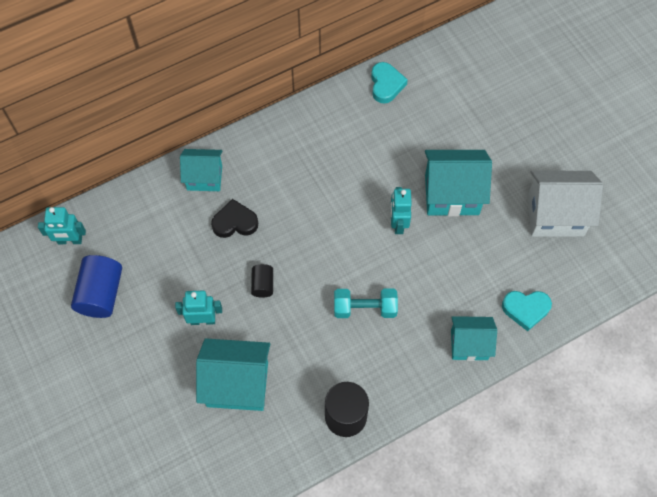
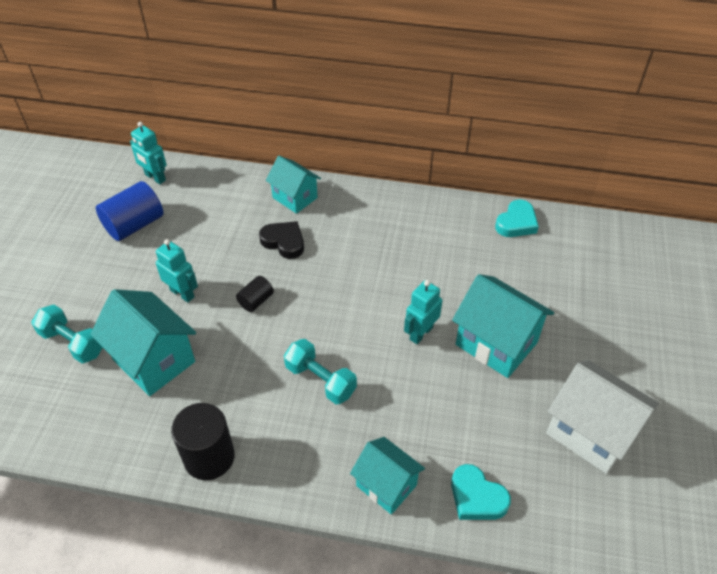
camera: 40 degrees right, 15 degrees down
none -> turquoise dumbbell [32,305,103,363]

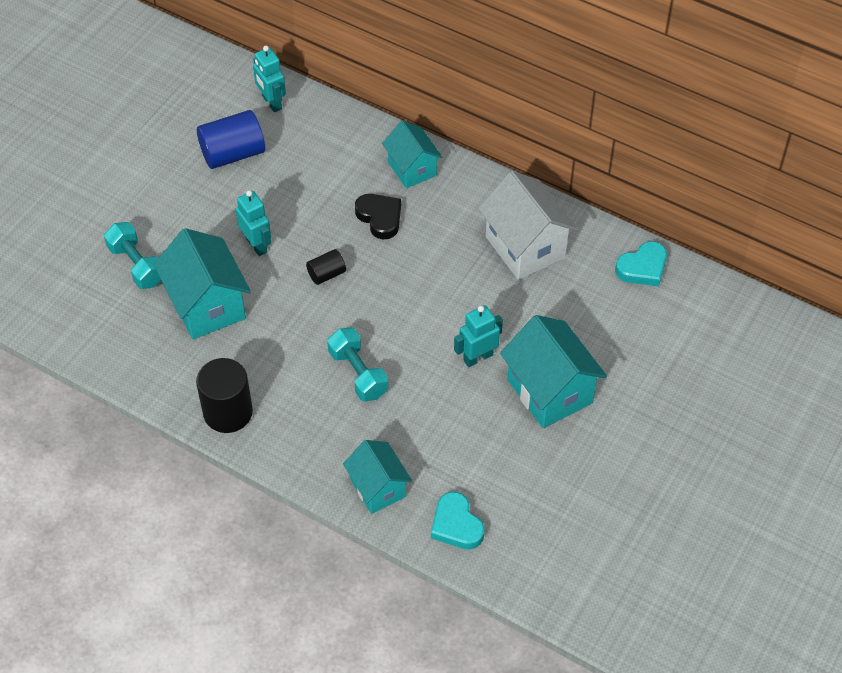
camera: 20 degrees right, 5 degrees up
white house [546,360,659,474] -> white house moved to [478,171,578,280]

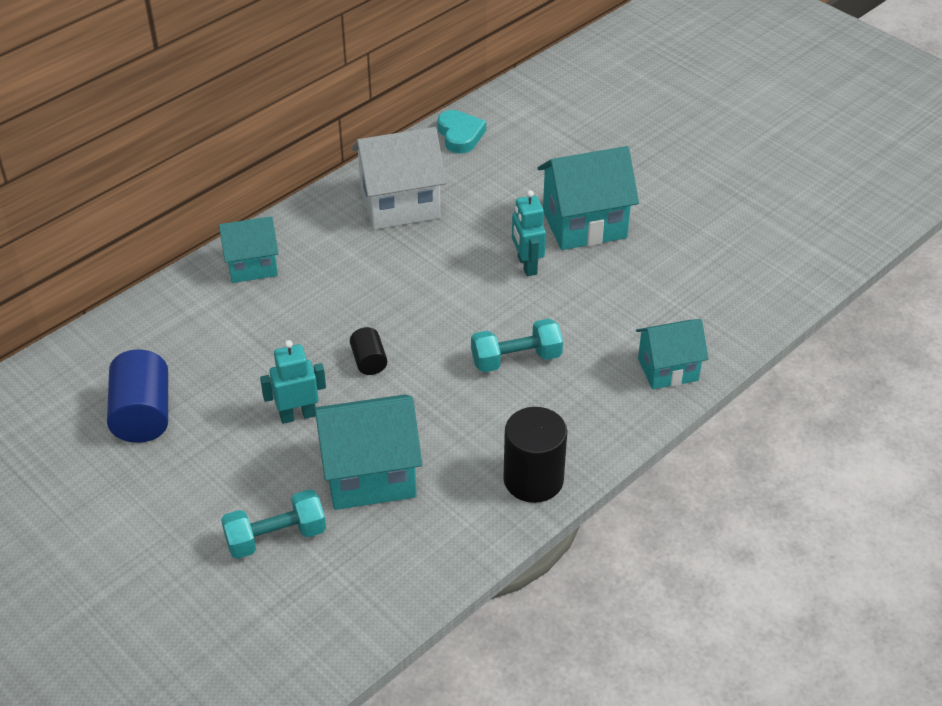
camera: 75 degrees left, 10 degrees down
turquoise robot [253,46,286,112] -> none
black heart [355,194,401,239] -> none
turquoise heart [431,492,485,549] -> none

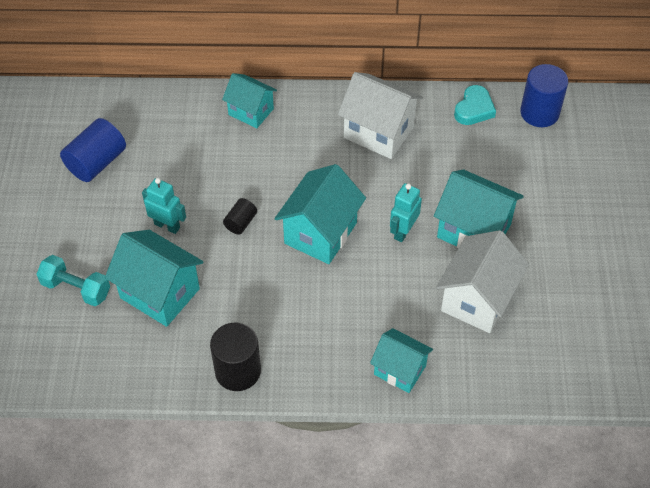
camera: 45 degrees right, 10 degrees up
turquoise dumbbell [471,319,563,372] -> none
none -> turquoise house [275,164,366,264]
none -> white house [436,230,529,333]
none -> blue cylinder [520,64,568,127]

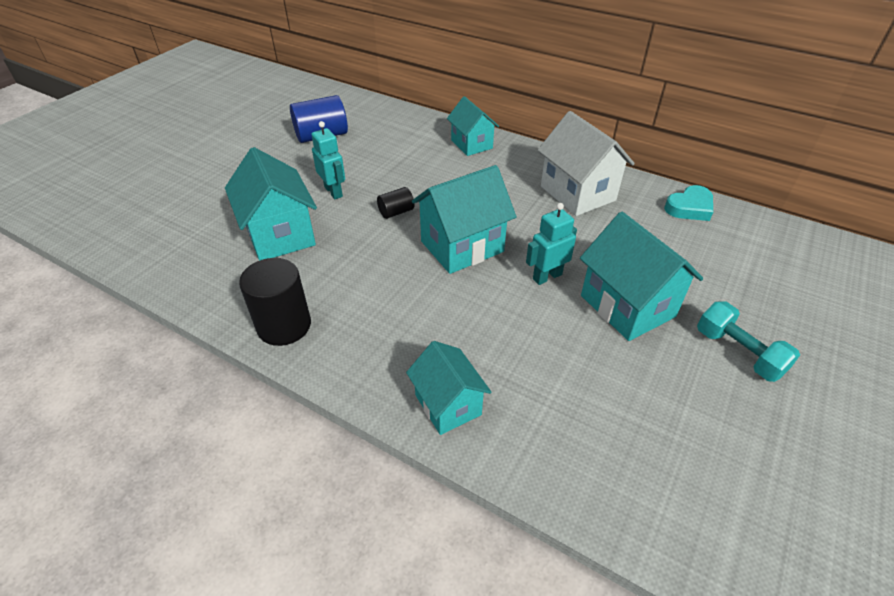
camera: 30 degrees right, 10 degrees down
turquoise dumbbell [36,255,110,306] -> turquoise dumbbell moved to [697,301,800,382]
white house [436,230,529,333] -> none
blue cylinder [520,64,568,127] -> none

